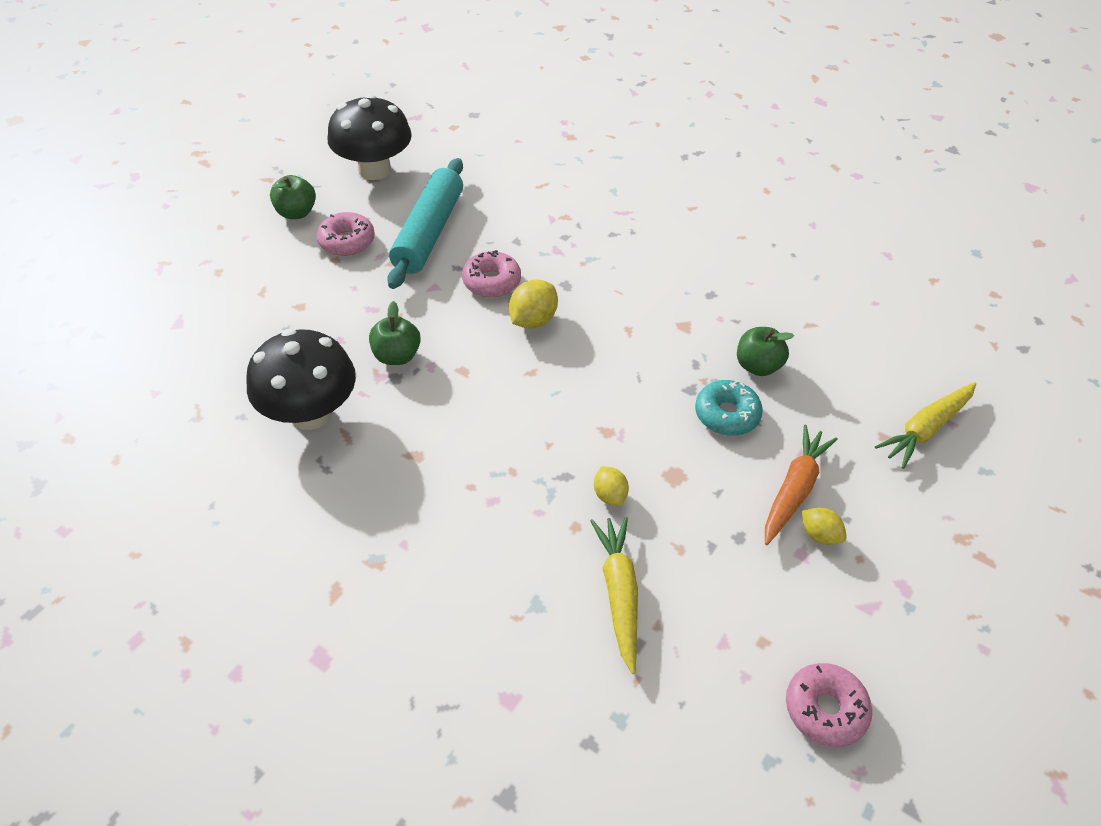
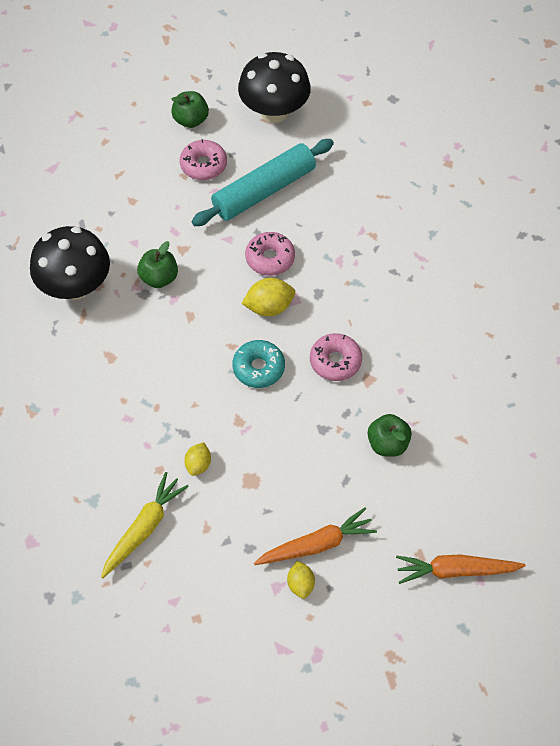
camera: 40 degrees right, 10 degrees up
turquoise donut [695,380,763,436] -> turquoise donut moved to [232,340,285,388]
pink donut [786,663,872,747] -> pink donut moved to [310,333,362,381]
yellow carrot [875,382,976,469] -> orange carrot [396,554,526,584]

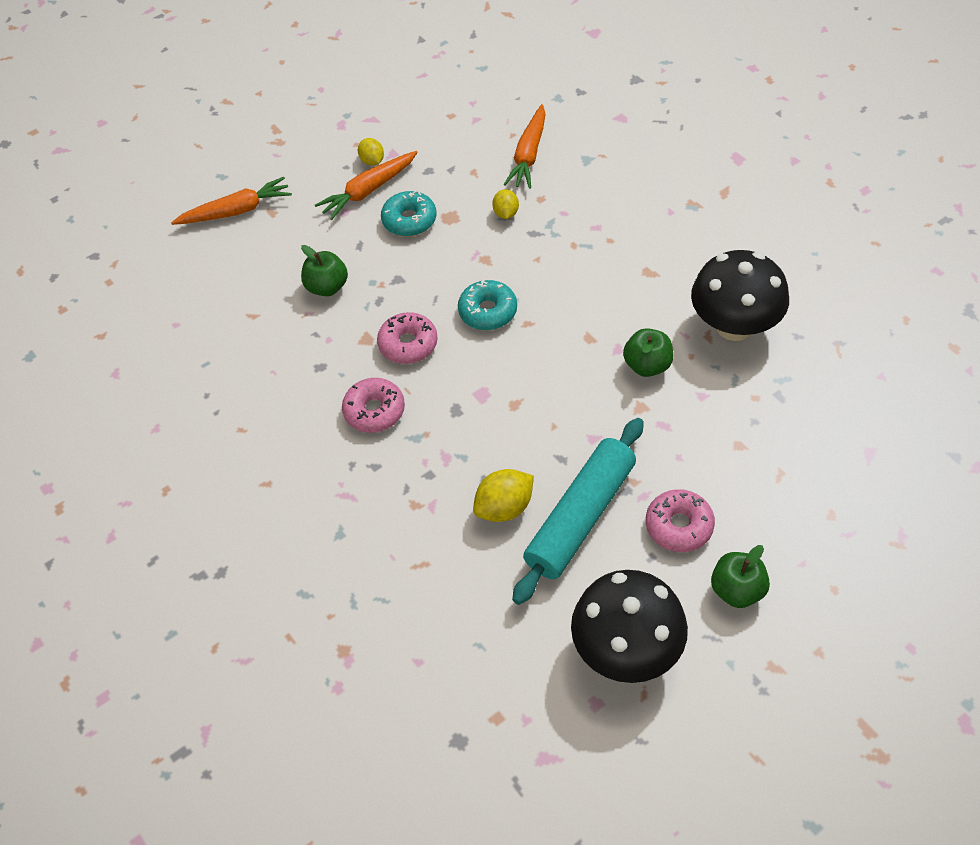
camera: 165 degrees right, 5 degrees down
yellow carrot [101,472,189,578] -> orange carrot [503,104,546,189]
yellow lemon [242,278,295,316] -> yellow lemon moved to [473,469,534,522]
pink donut [245,232,295,276] -> pink donut moved to [342,378,405,433]
none -> turquoise donut [381,191,437,236]

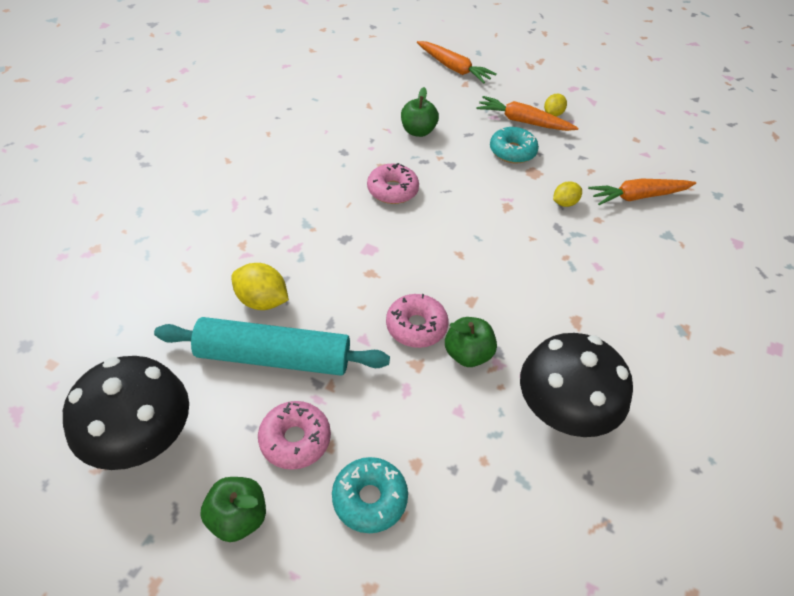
camera: 55 degrees right, 5 degrees down
pink donut [342,378,405,433] -> pink donut moved to [386,294,448,348]
turquoise donut [458,279,517,330] -> turquoise donut moved to [332,457,408,533]

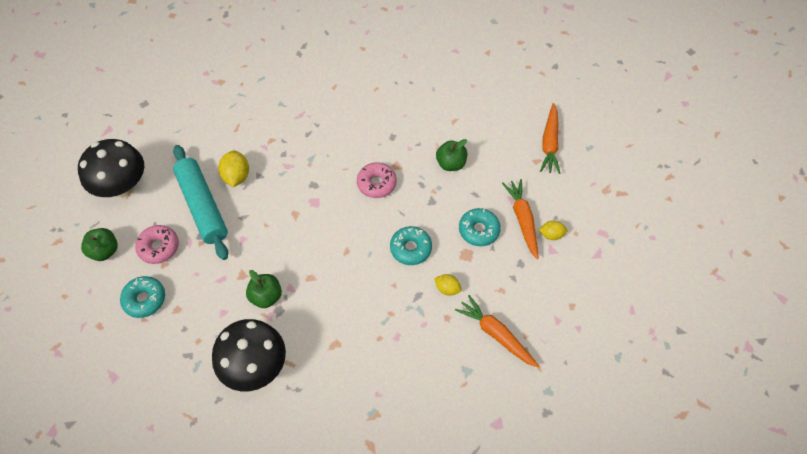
camera: 60 degrees right, 10 degrees up
pink donut [386,294,448,348] -> none
none -> turquoise donut [390,226,432,265]

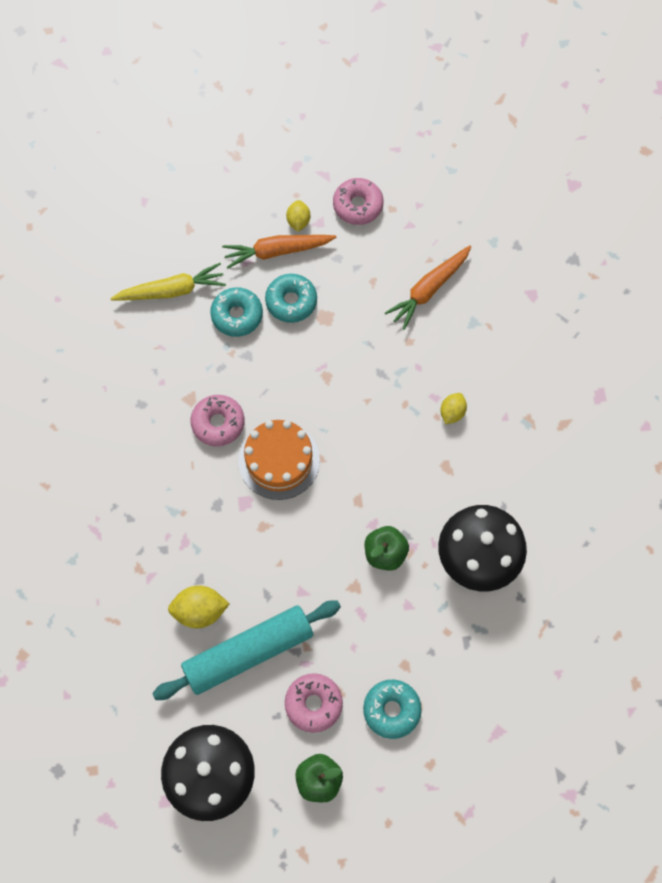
camera: 90 degrees left, 10 degrees up
turquoise donut [390,226,432,265] -> turquoise donut moved to [210,287,263,337]
yellow lemon [434,274,462,296] -> yellow lemon moved to [440,393,467,424]
green apple [436,139,467,171] -> none
orange carrot [540,103,560,174] -> none
none -> yellow carrot [110,263,226,301]
none -> orange cake [238,420,320,500]
none -> pink donut [333,178,384,225]

